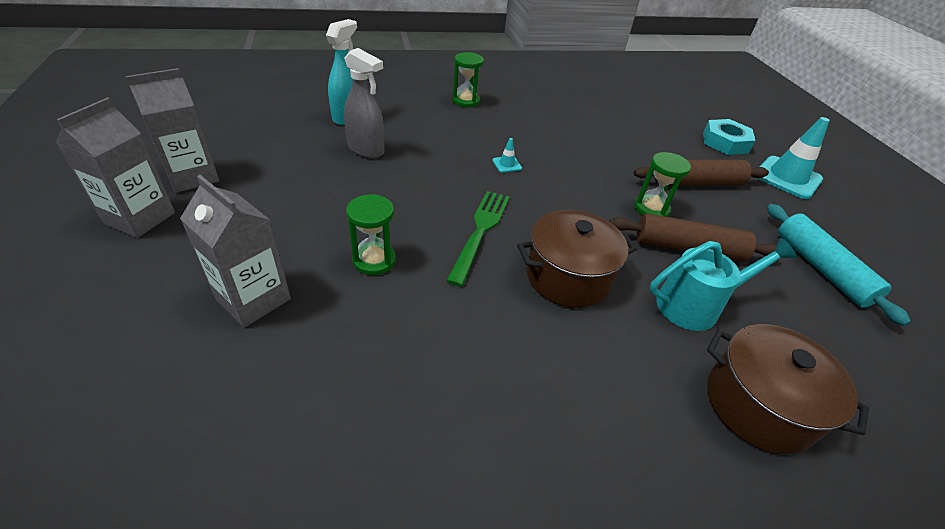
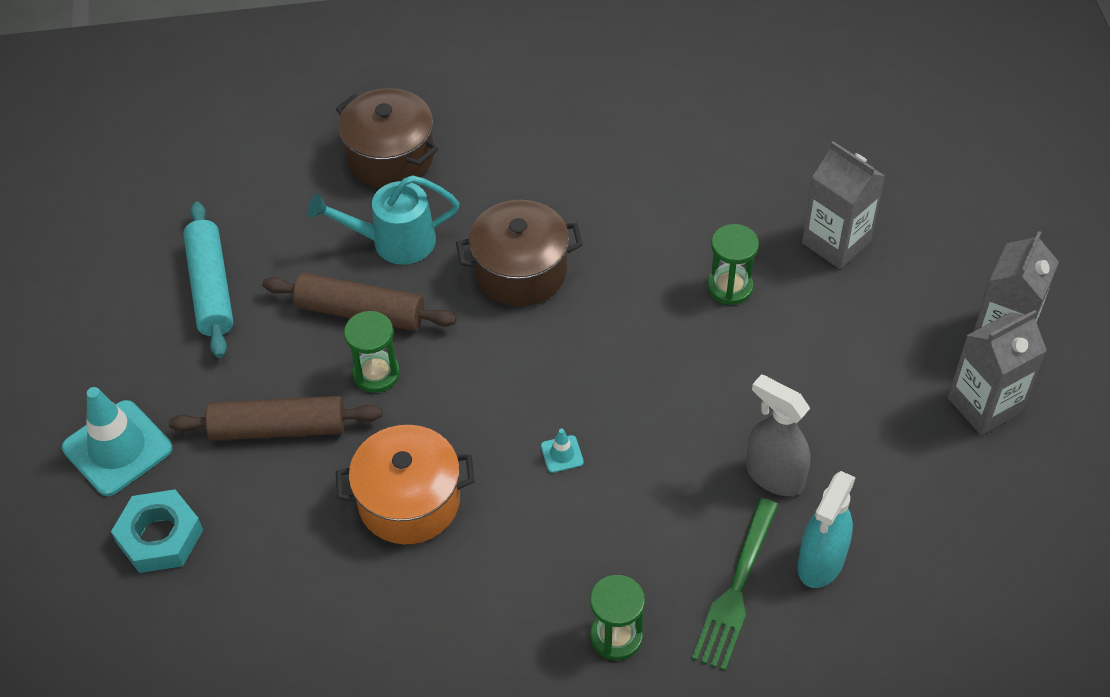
camera: 170 degrees left, 10 degrees up
green fork [446,191,510,287] -> green fork moved to [692,498,779,671]
none -> orange pot [336,425,475,544]

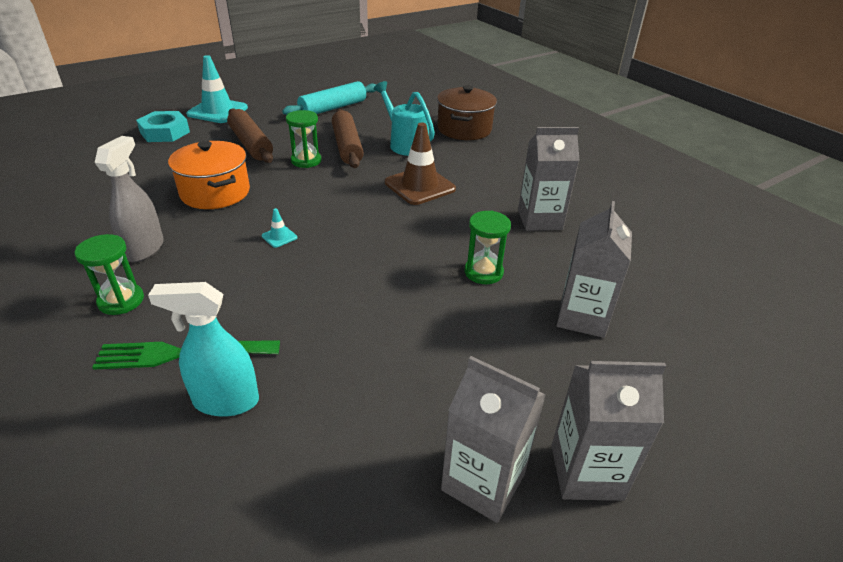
camera: 60 degrees right, 15 degrees down
brown pot [456,200,583,306] -> brown traffic cone [385,122,456,205]
grey spray bottle [746,374,811,496] -> grey spray bottle moved to [95,136,164,262]
none -> grey carton [518,127,580,231]

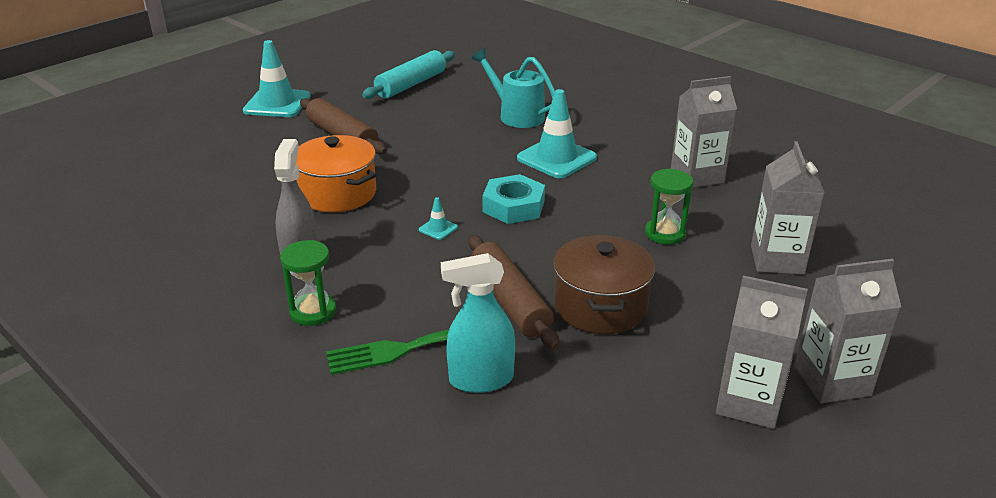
camera: 10 degrees left, 5 degrees down
turquoise nut [136,111,190,142] -> turquoise nut moved to [482,174,545,224]
green hourglass [286,110,321,168] -> none
brown rolling pin [332,109,364,168] -> brown rolling pin moved to [469,235,560,350]
brown traffic cone [385,122,456,205] -> turquoise traffic cone [517,89,597,178]
brown pot [437,85,497,140] -> brown pot moved to [553,235,655,334]

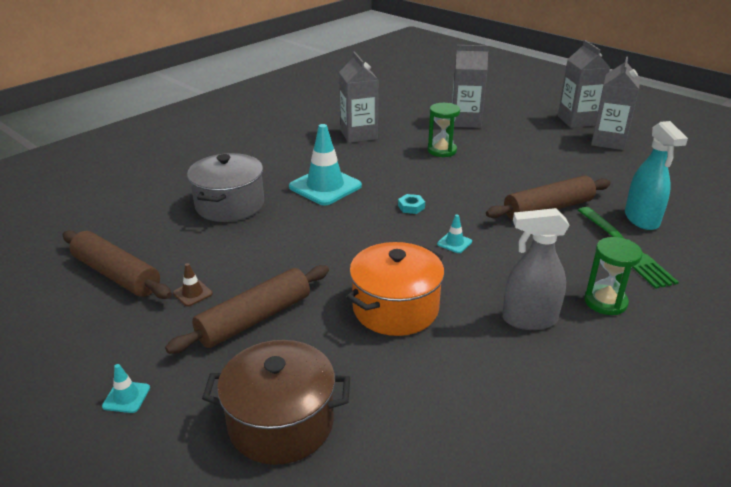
camera: 90 degrees left, 0 degrees up
turquoise traffic cone [243,40,311,117] -> turquoise traffic cone [102,364,150,413], size x0.43
turquoise rolling pin [362,50,455,99] -> brown rolling pin [63,230,172,299]
turquoise watering can [471,48,555,128] -> grey pot [187,153,264,222]
turquoise nut [482,174,545,224] -> turquoise nut [398,194,425,214], size x0.47
brown pot [553,235,655,334] -> brown pot moved to [202,340,350,465]
none -> brown traffic cone [173,263,213,307]

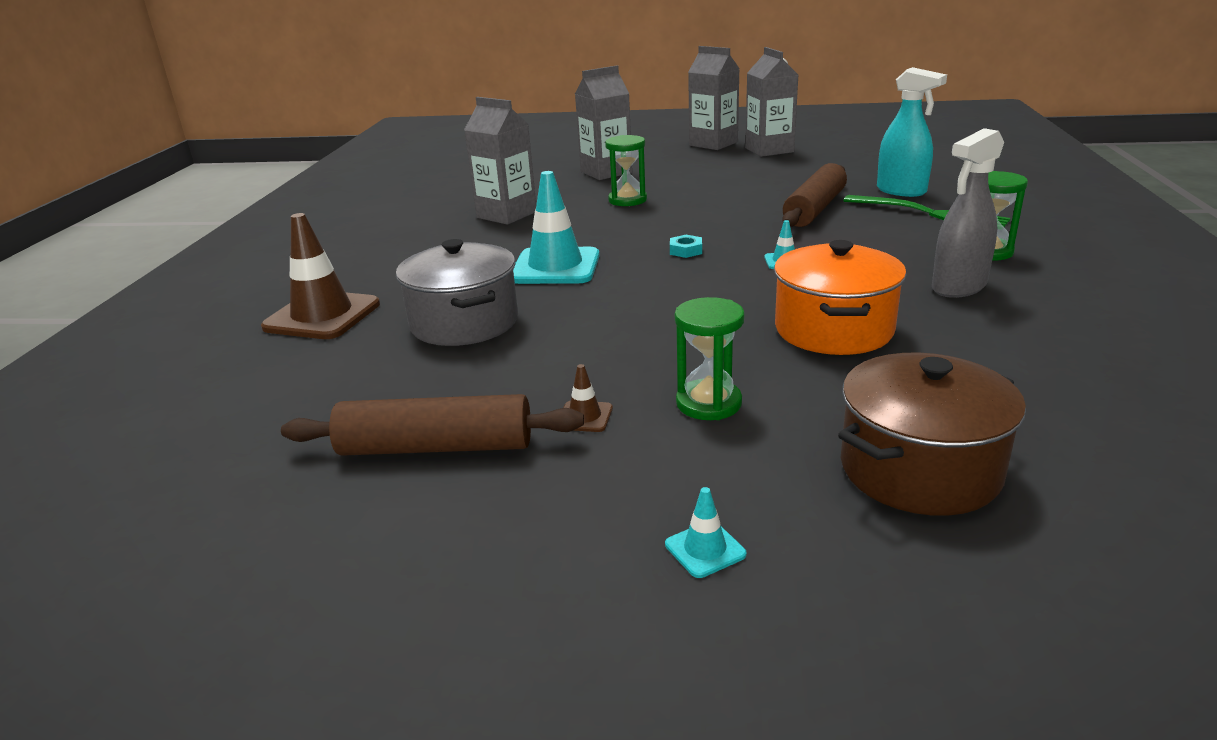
camera: 35 degrees left, 5 degrees down
brown rolling pin [165,265,329,354] -> green hourglass [675,297,744,420]
none -> brown traffic cone [261,213,380,339]

